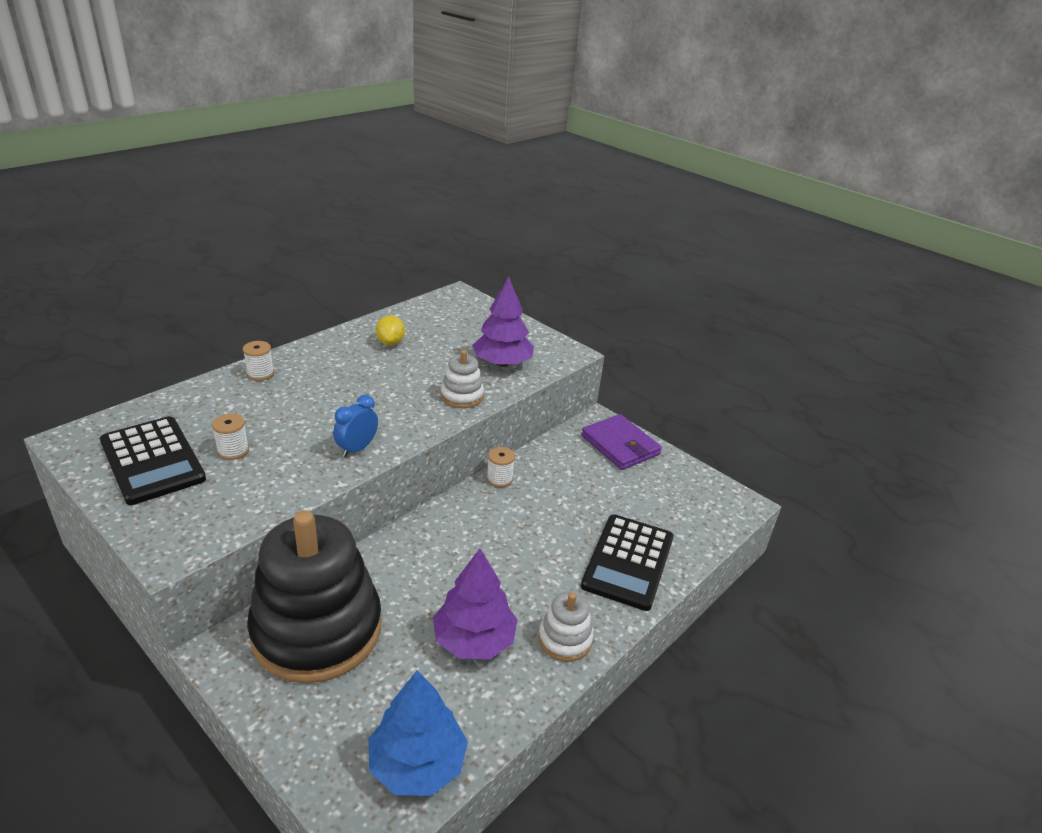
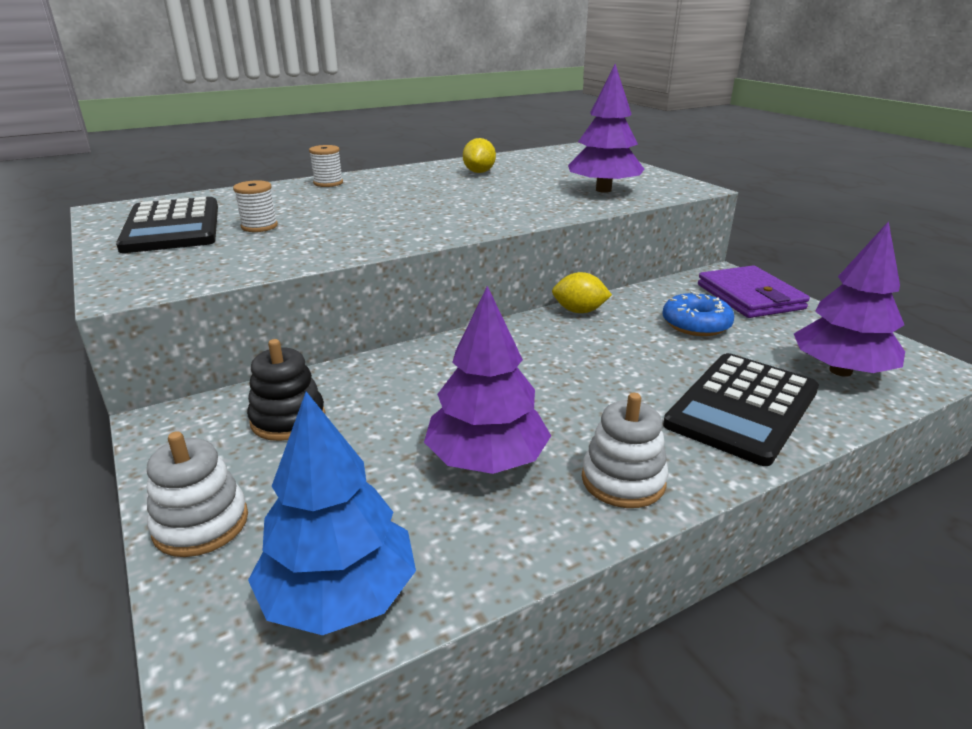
camera: 20 degrees right, 5 degrees down
black stacking toy [247,510,381,683] -> black stacking toy [247,339,325,441], size x0.43
blue clock [333,395,378,457] -> none
white stacking toy [441,350,484,408] -> white stacking toy moved to [147,431,248,557]
white spool [487,447,515,487] -> yellow lemon [552,272,612,313]
none -> blue donut [662,291,734,336]
none -> purple tree [794,221,905,377]

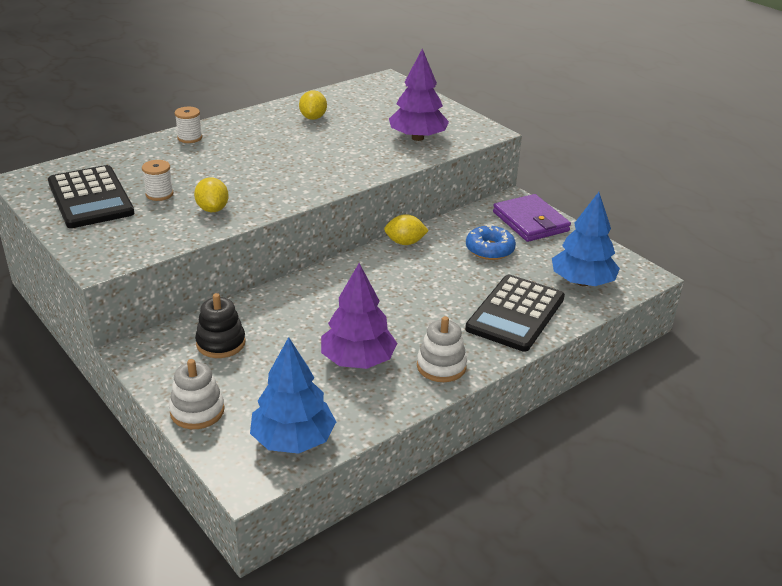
camera: 10 degrees left, 5 degrees up
purple tree [794,221,905,377] -> blue tree [552,192,620,286]
none -> yellow lemon [194,177,229,212]

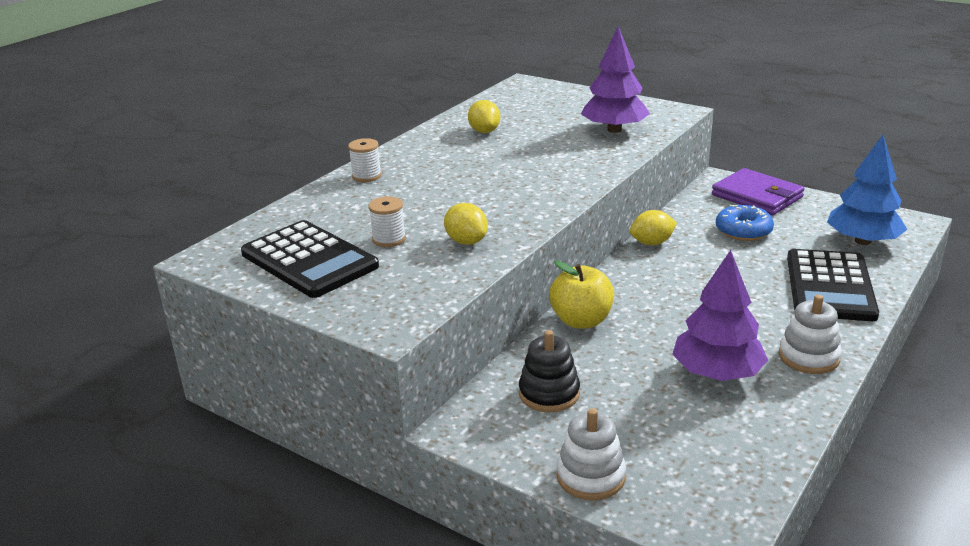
camera: 15 degrees left, 5 degrees down
blue tree [250,337,336,454] -> none
none -> yellow apple [549,261,614,329]

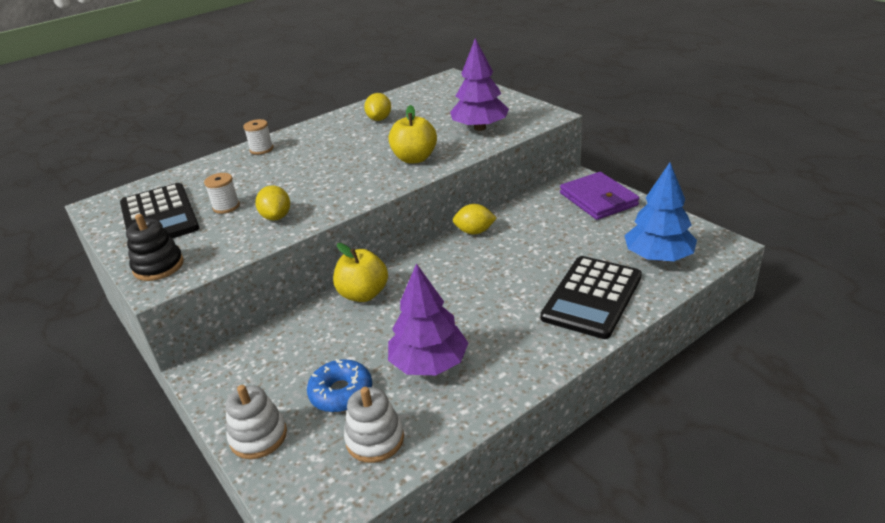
camera: 20 degrees right, 5 degrees up
black stacking toy [519,330,580,412] -> black stacking toy moved to [126,214,184,281]
blue donut [716,205,774,241] -> blue donut moved to [307,359,372,413]
white stacking toy [779,295,842,374] -> white stacking toy moved to [344,387,404,463]
none -> yellow apple [388,105,437,164]

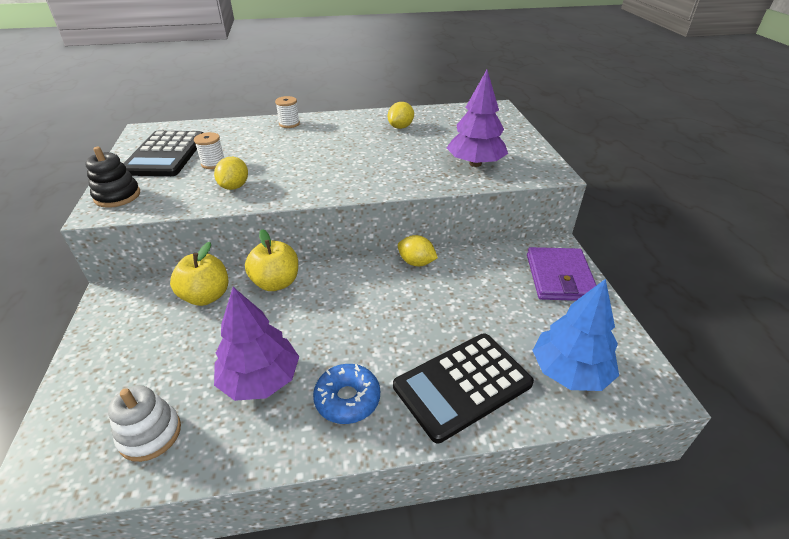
camera: 25 degrees right, 5 degrees up
white stacking toy [226,385,287,459] -> none
blue donut [307,359,372,413] -> blue donut moved to [313,364,380,424]
yellow apple [388,105,437,164] -> yellow apple moved to [170,242,228,306]

